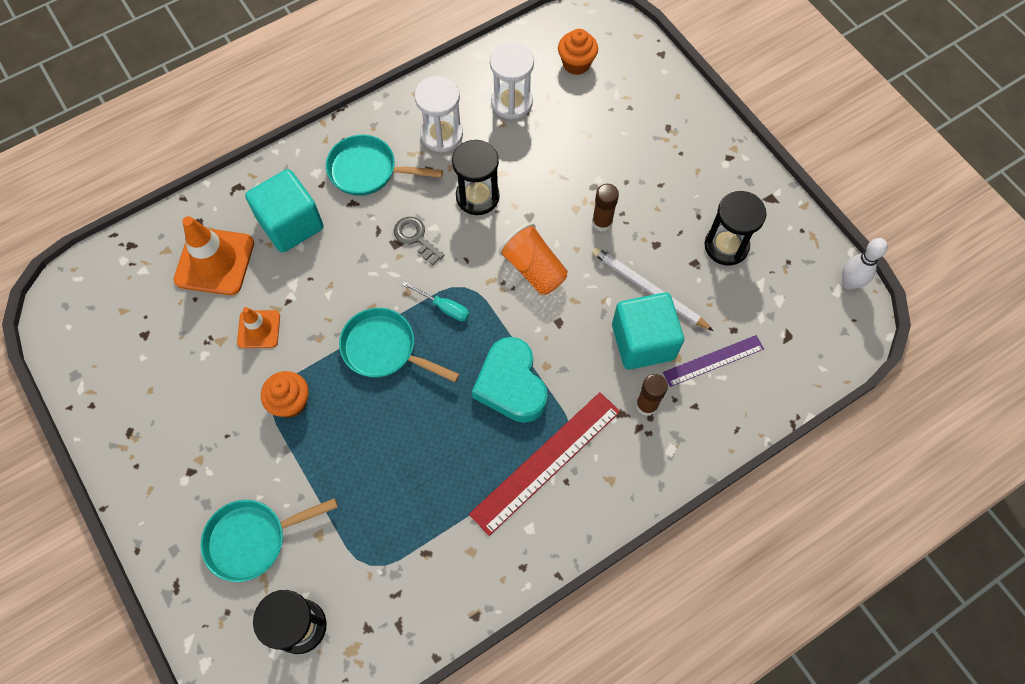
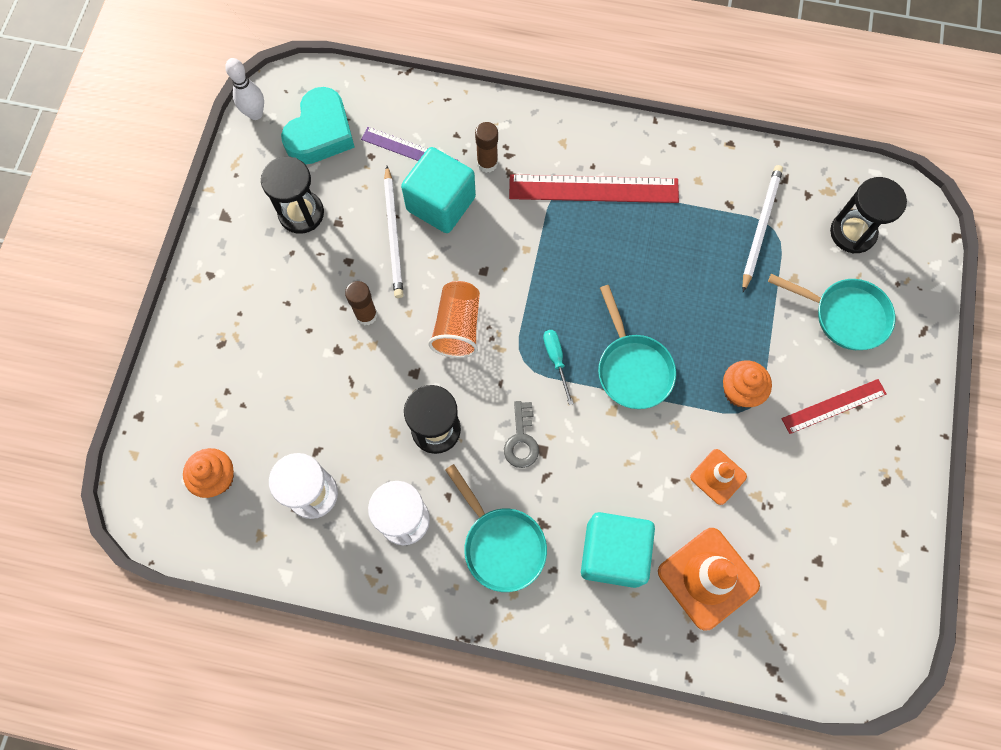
camera: 135 degrees left, 5 degrees up
turquoise heart [472,337,548,423] -> turquoise heart moved to [281,87,355,164]
none -> white pencil [742,165,783,292]
none -> red ruler [782,379,887,434]

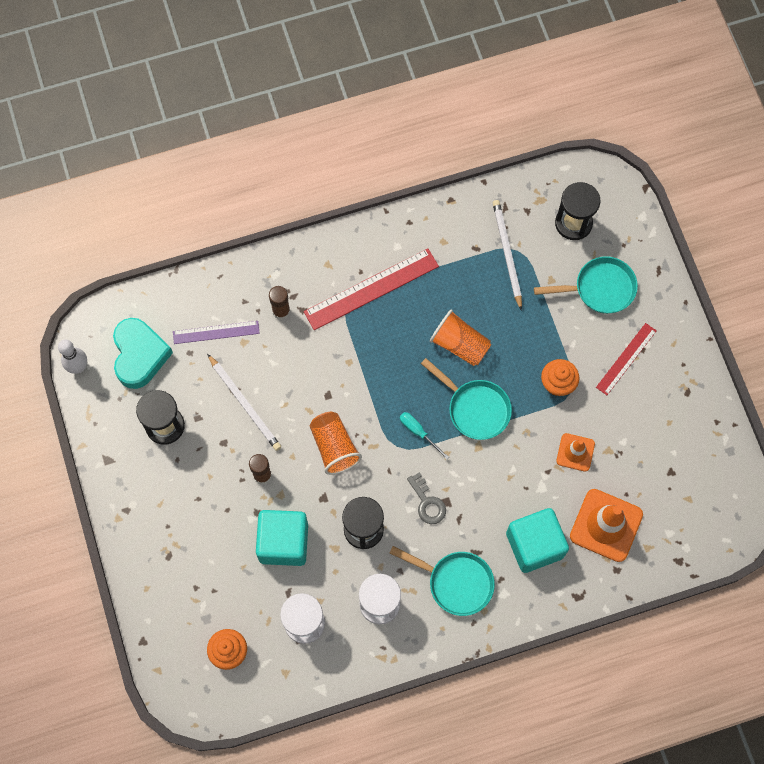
camera: 30 degrees left, 0 degrees up
turquoise cube [401,147,476,233] -> turquoise cube moved to [256,510,308,566]
none -> orange cup [430,310,492,366]

